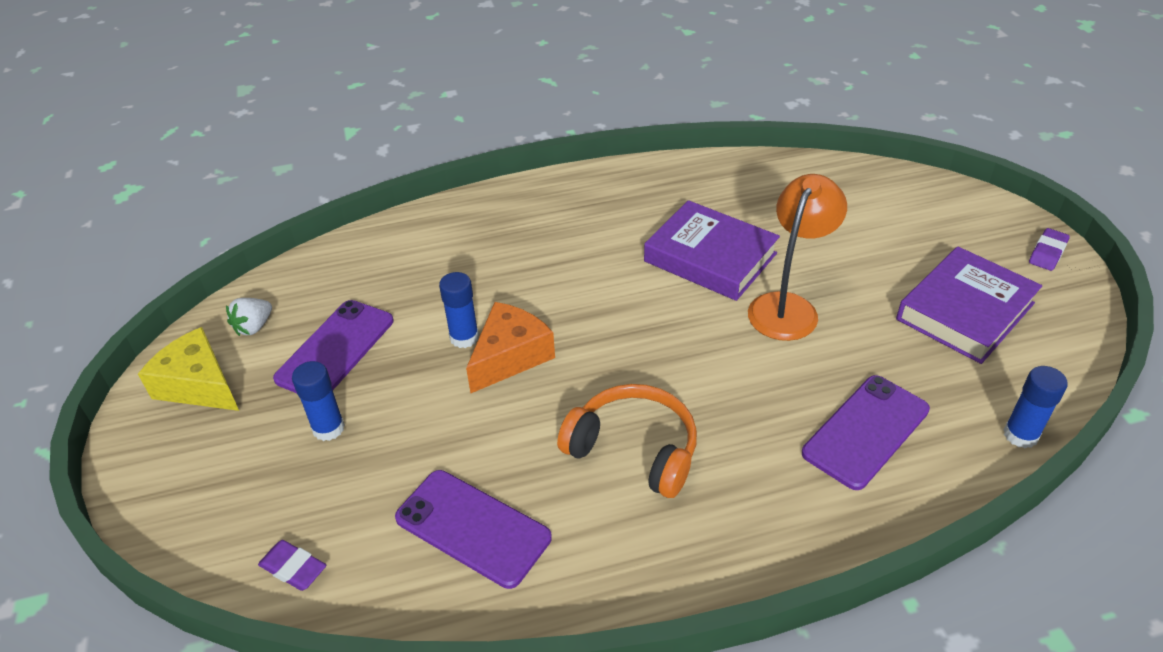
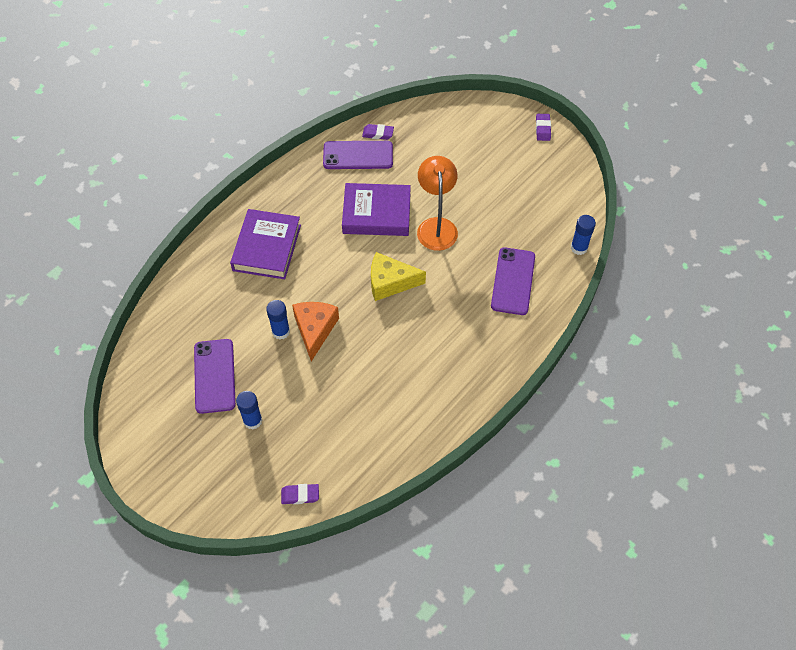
camera: 35 degrees left, 15 degrees up
yellow cheese [138,327,239,411] -> yellow cheese moved to [371,252,426,301]
white strawberry [226,298,272,336] -> none
purple phone [395,470,552,589] -> purple phone moved to [323,141,393,169]
orange headphones [557,384,697,498] -> none
purple book [896,247,1042,364] -> purple book moved to [230,209,301,279]
none -> purple eraser [362,124,394,140]

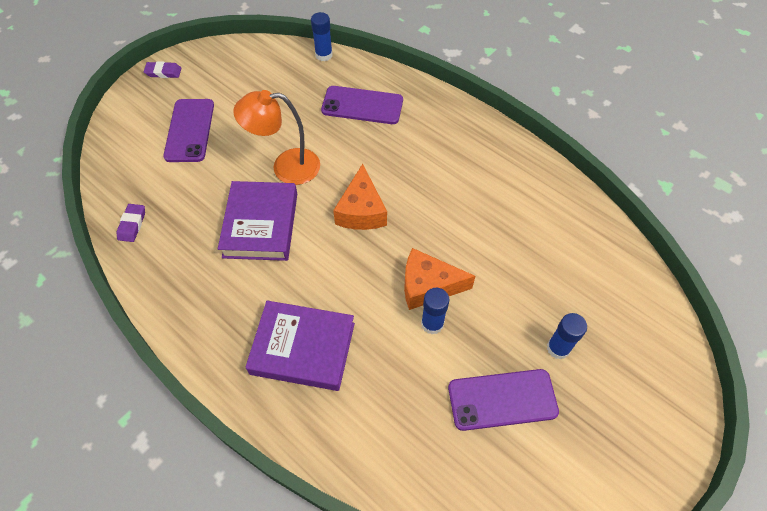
camera: 90 degrees left, 0 degrees up
purple eraser [281,484,319,504] -> none
purple phone [323,141,393,169] -> purple phone moved to [163,99,214,162]
yellow cheese [371,252,426,301] -> orange cheese [333,164,387,230]

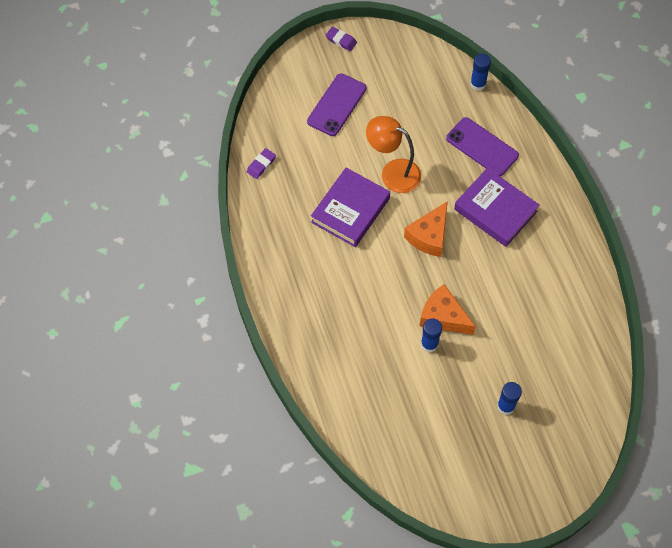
camera: 30 degrees right, 5 degrees up
purple book [245,300,355,391] -> purple book moved to [454,168,540,247]
purple phone [448,369,559,431] -> none

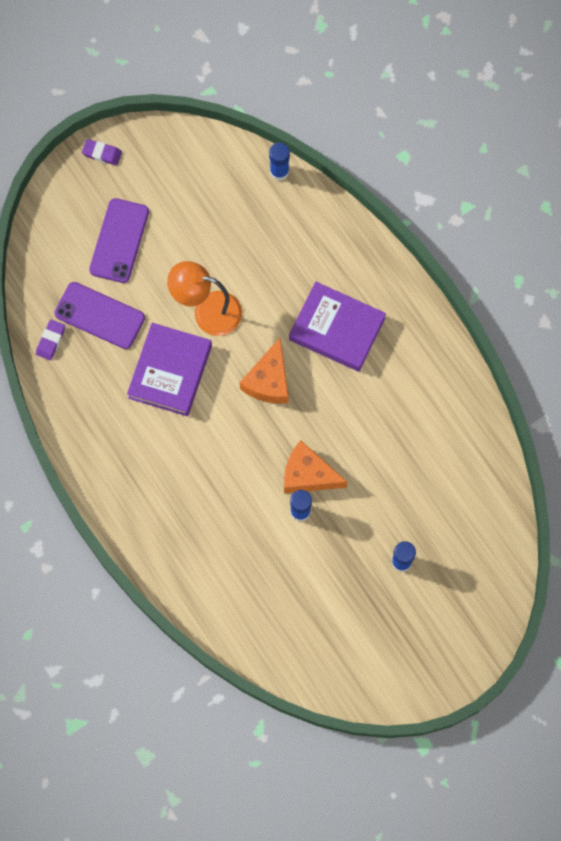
camera: 15 degrees left, 10 degrees up
purple phone [446,117,519,176] -> purple phone moved to [54,282,145,349]

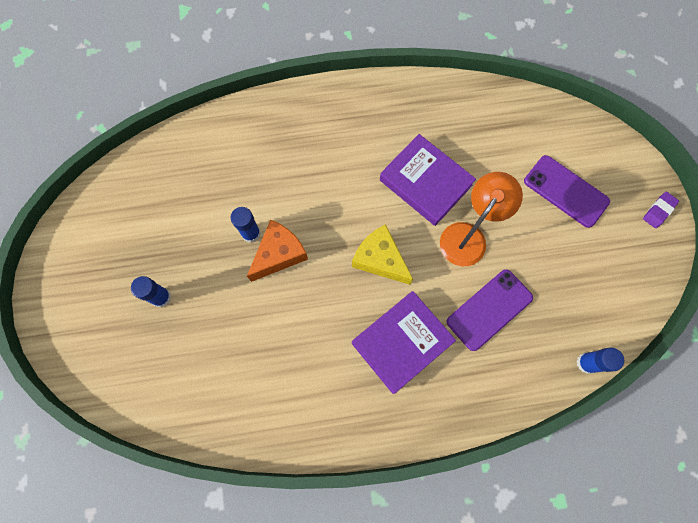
camera: 115 degrees right, 0 degrees up
purple eraser [36,320,65,360] -> none
purple phone [54,282,145,349] -> purple phone moved to [446,269,533,351]
orange cheese [239,338,289,404] -> yellow cheese [352,224,413,285]

